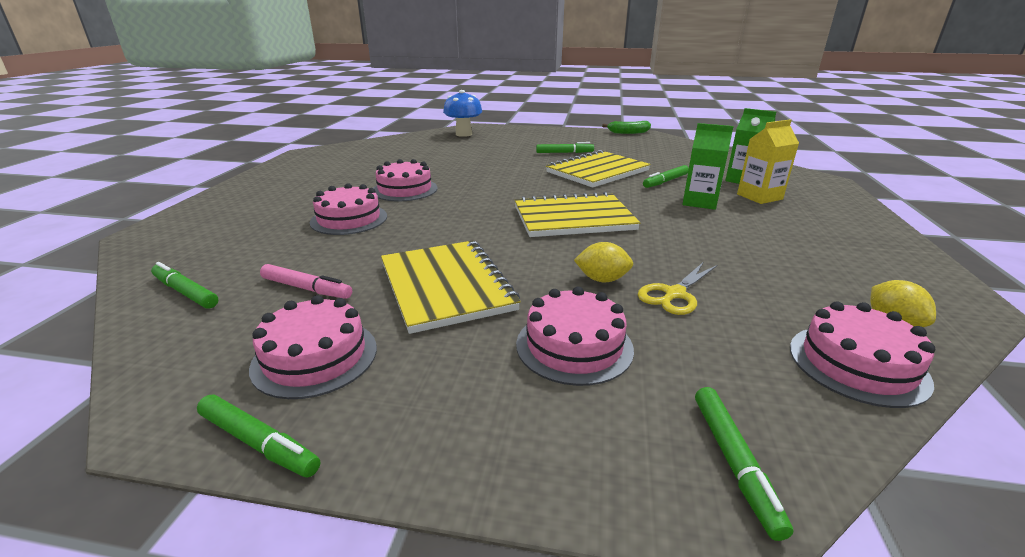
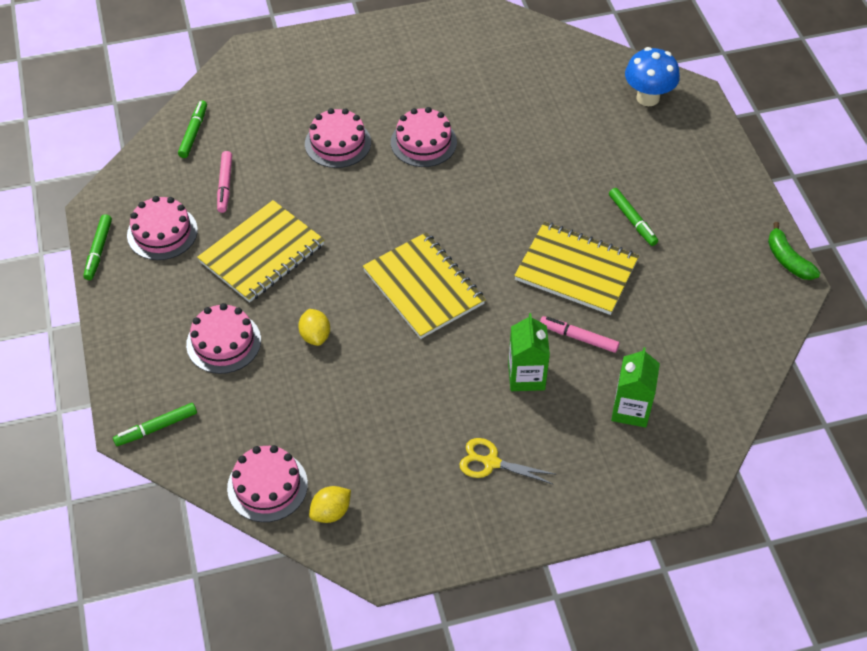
camera: 65 degrees right, 25 degrees up
yellow scissors [638,263,717,315] -> yellow scissors moved to [460,438,557,484]
green marker [643,165,689,188] -> pink marker [540,316,619,353]
yellow carton [737,120,799,204] -> none

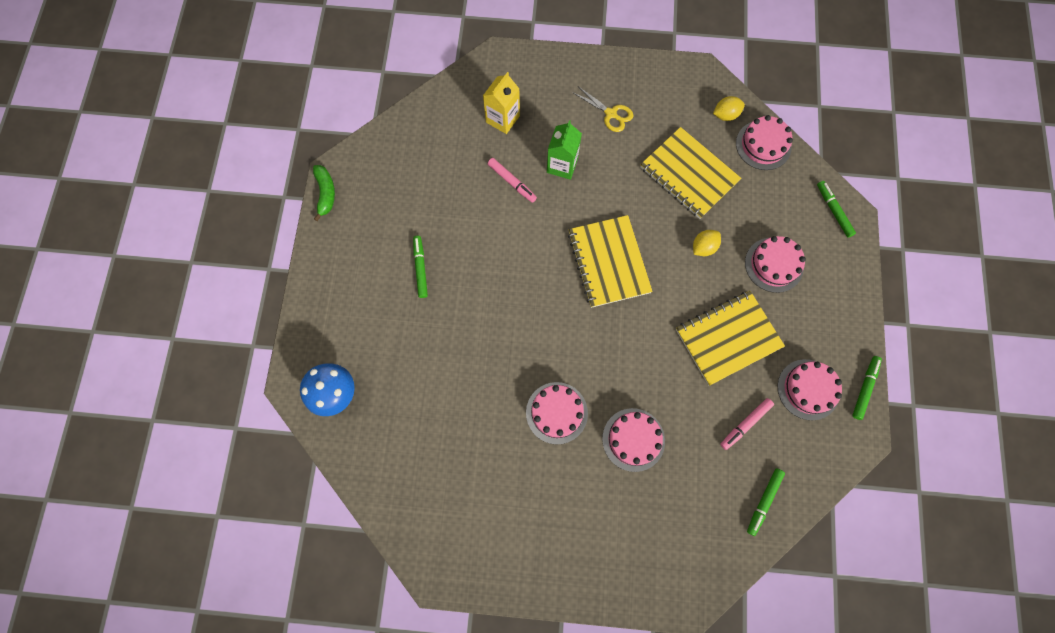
camera: 160 degrees left, 20 degrees up
green marker [113,403,197,446] -> green marker turned 105 degrees counterclockwise [817,181,856,238]
pink marker [217,151,232,213] -> pink marker turned 150 degrees counterclockwise [720,398,774,450]
yellow lemon [298,309,330,346] -> yellow lemon turned 45 degrees clockwise [693,230,721,256]
yellow notebook [514,222,639,315] -> yellow notebook moved to [640,127,741,219]
green carton [611,347,660,428] -> yellow carton [483,72,520,134]

